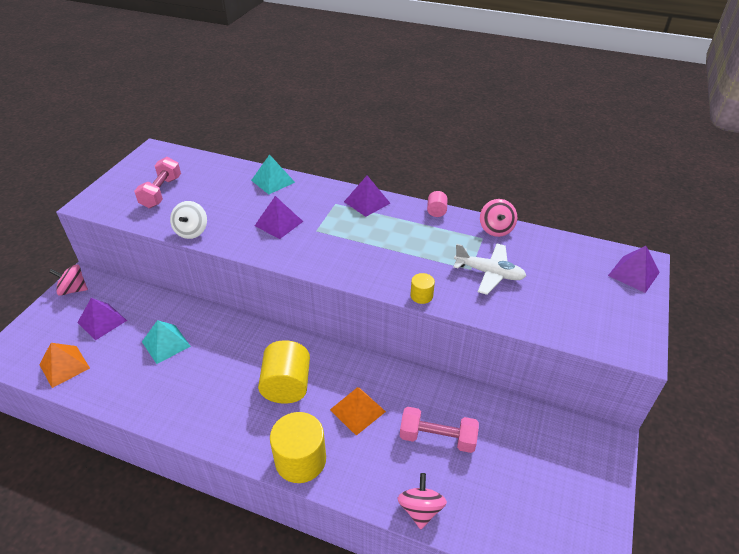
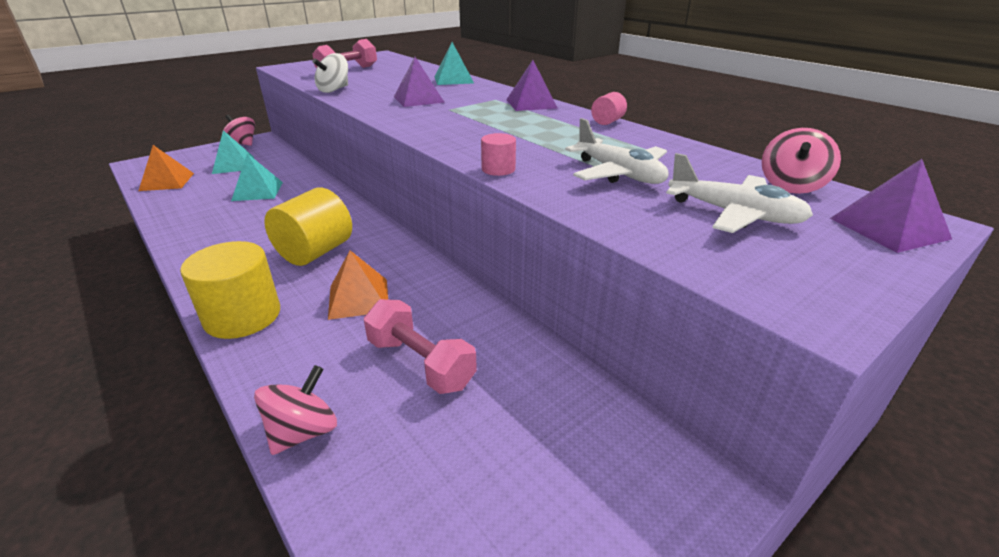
camera: 30 degrees right, 10 degrees down
purple pyramid [77,298,127,341] -> turquoise pyramid [212,130,254,174]
yellow cylinder [410,273,435,304] -> pink cylinder [481,133,516,176]
pink spinning top [480,199,517,237] -> pink spinning top moved to [762,128,841,194]
none -> white plane [666,153,813,233]

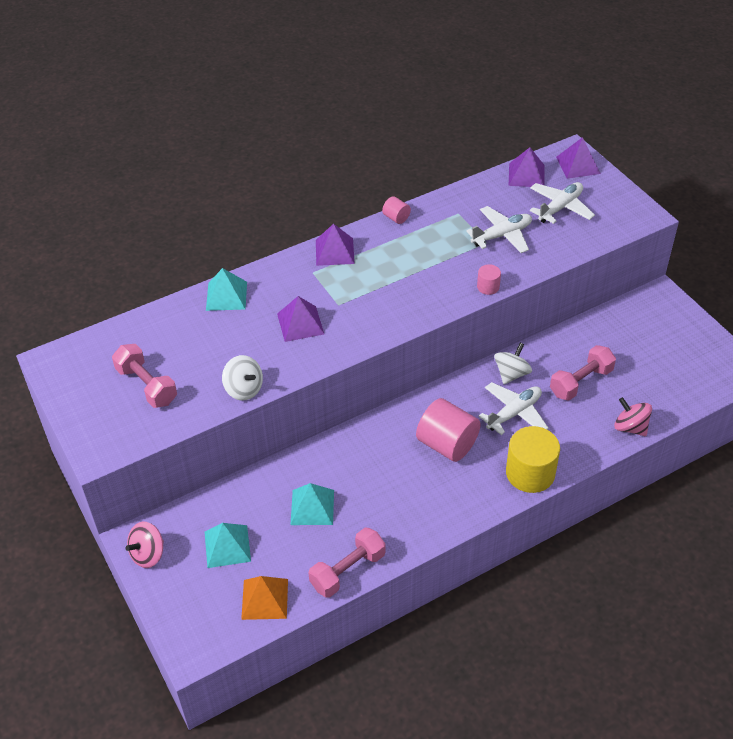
camera: 80 degrees left, 15 degrees up
yellow cylinder [264,188,352,266] -> pink cylinder [416,398,481,462]
orange pyramid [328,250,388,320] -> white plane [479,382,548,435]
pink spinning top [762,128,841,194] -> purple pyramid [509,147,545,187]
none -> pink dumbbell [308,528,386,598]
none -> white spinning top [494,343,532,384]

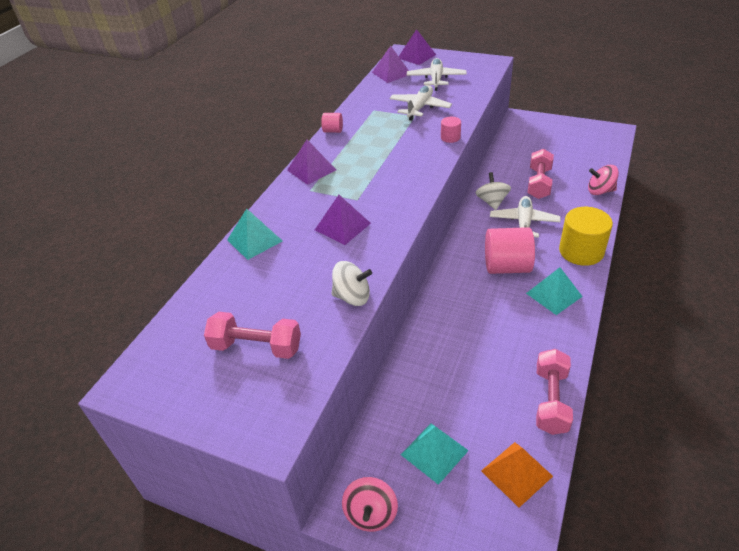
camera: 35 degrees left, 5 degrees down
turquoise pyramid [290,483,334,525] -> turquoise pyramid moved to [526,267,583,315]

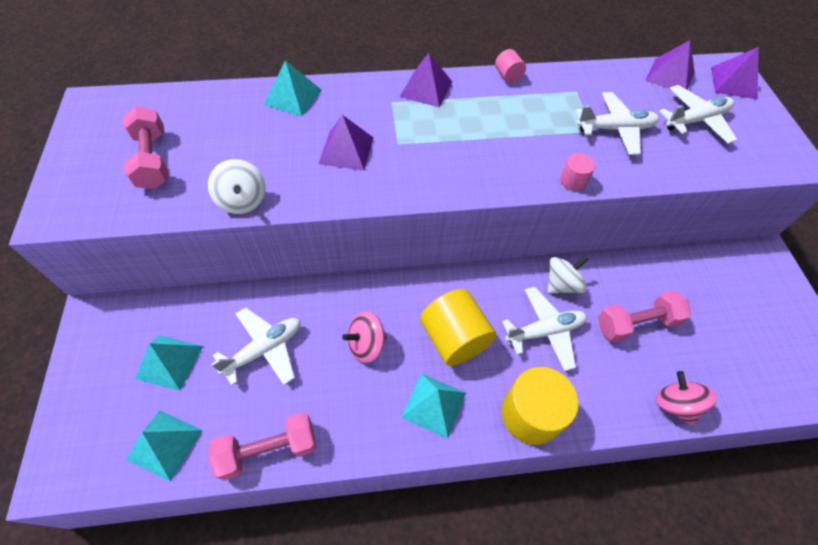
camera: 55 degrees right, 15 degrees up
pink spinning top [342,477,398,532] -> pink spinning top moved to [342,311,387,363]
orange pyramid [481,442,553,508] -> turquoise pyramid [126,410,203,482]
pink cylinder [485,227,535,274] -> yellow cylinder [420,289,497,366]
none -> white plane [211,307,301,386]

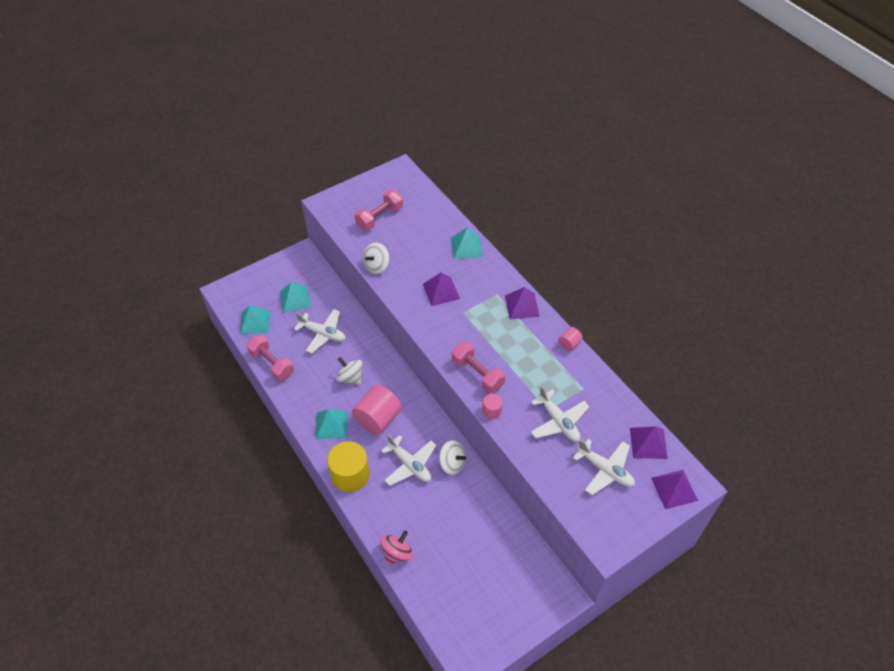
camera: 65 degrees right, 5 degrees down
pink spinning top [342,311,387,363] -> white spinning top [336,357,362,385]
yellow cylinder [420,289,497,366] -> pink cylinder [352,385,402,435]
pink dumbbell [598,290,691,343] -> pink dumbbell moved to [452,342,506,393]

